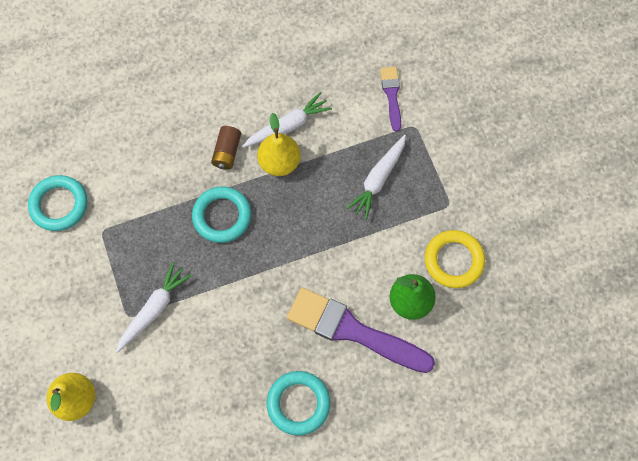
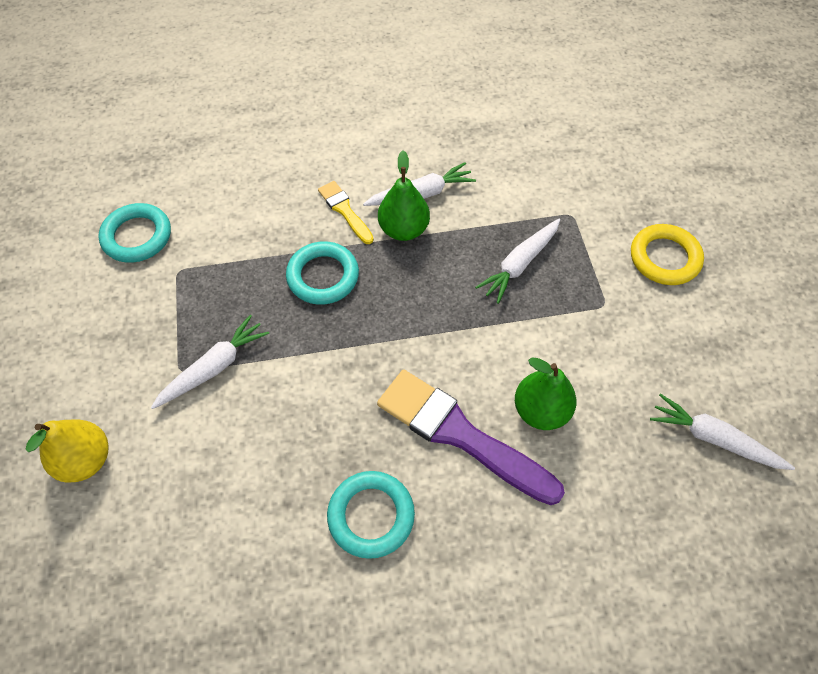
camera: 10 degrees right, 10 degrees down
brown battery [211,126,241,170] -> yellow brush [318,181,374,244]
yellow pear [257,113,301,176] -> green pear [378,150,430,241]
purple brush [380,67,401,132] -> none
yellow ring [425,230,485,288] -> yellow ring moved to [631,224,704,285]
none -> white carrot [650,393,795,470]

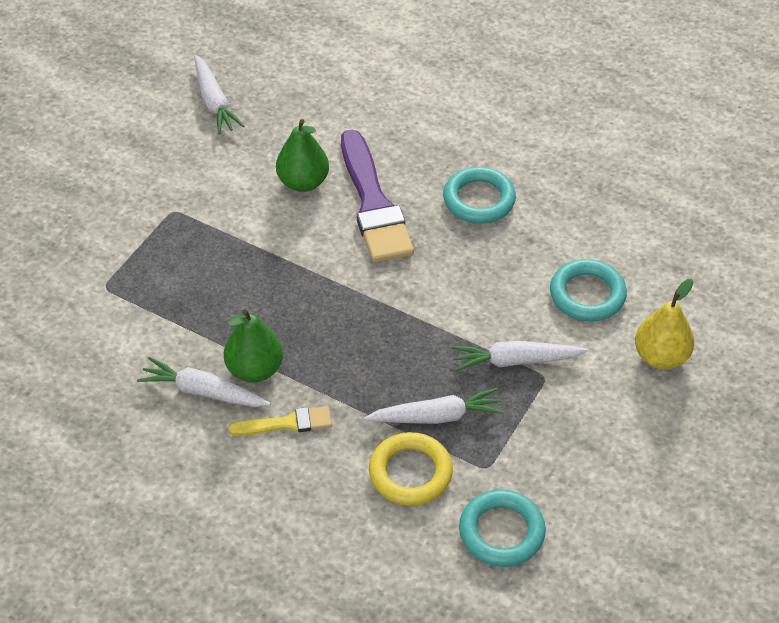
camera: 140 degrees left, 10 degrees down
turquoise ring [286,241,359,305] -> turquoise ring moved to [550,259,627,322]
yellow brush [318,181,374,244] -> yellow brush turned 105 degrees counterclockwise [229,406,332,436]
white carrot [475,219,560,304] -> white carrot moved to [364,388,504,424]
yellow ring [631,224,704,285] -> yellow ring moved to [369,432,453,506]

